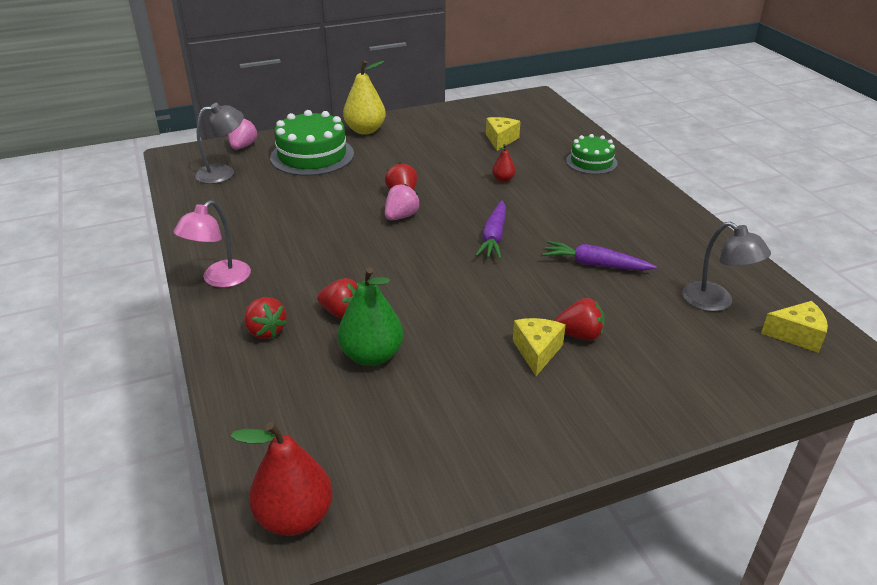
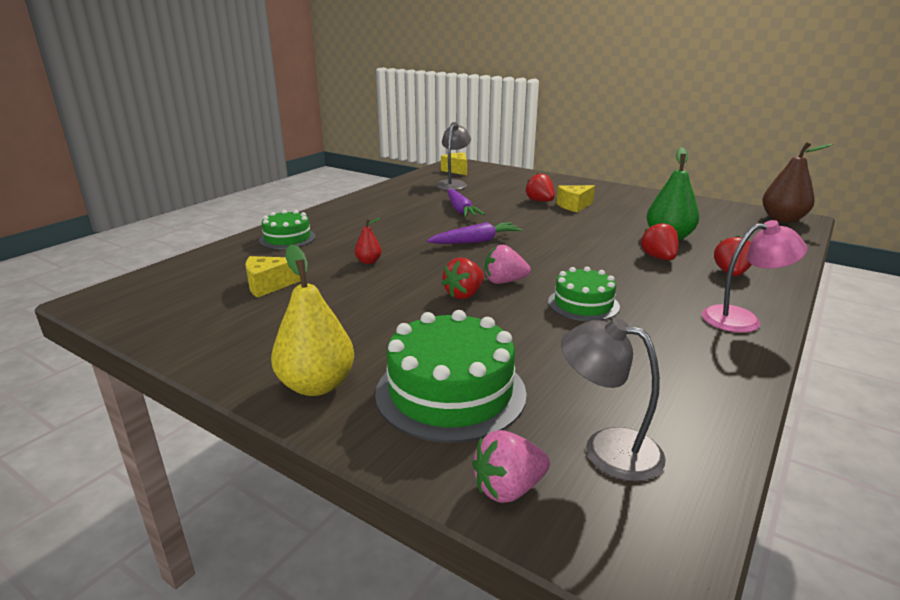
camera: 125 degrees left, 10 degrees down
red pear [230,422,333,536] -> brown pear [762,142,833,223]
none -> green cake [548,267,620,321]

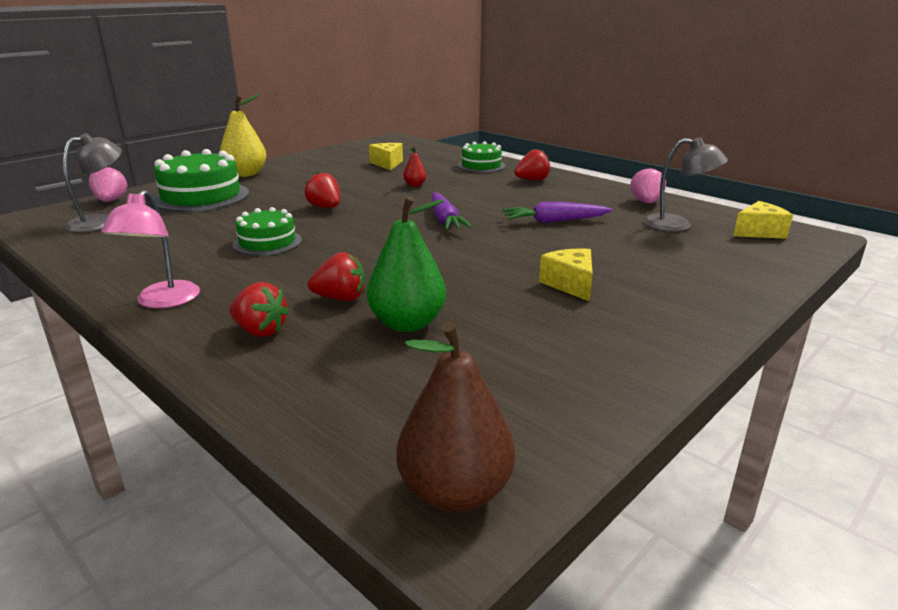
camera: 100 degrees right, 0 degrees up
pink strawberry [485,245,531,284] -> pink strawberry moved to [630,167,666,203]
red strawberry [525,173,555,202] -> red strawberry moved to [514,149,551,181]

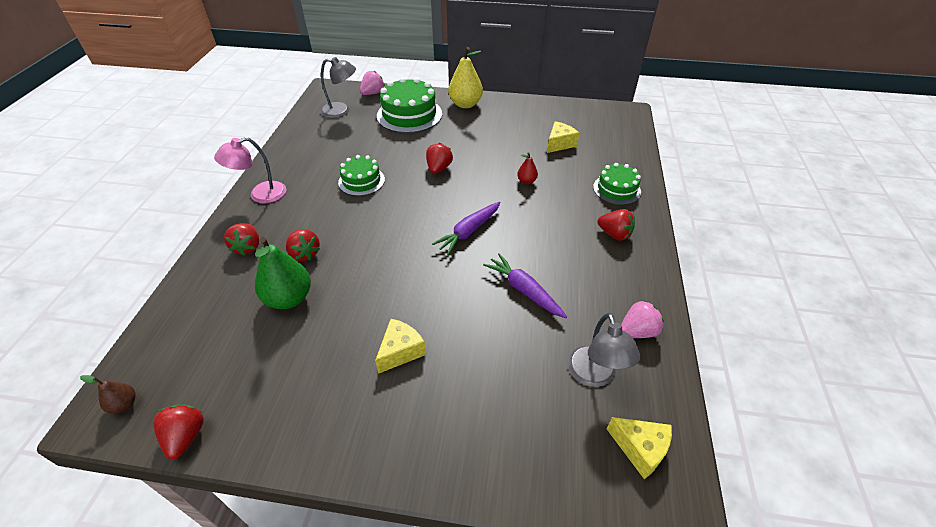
camera: 55 degrees right, 20 degrees up
brown pear [396,321,515,513] -> brown pear [80,375,136,414], size x0.49
none -> red strawberry [153,404,204,459]

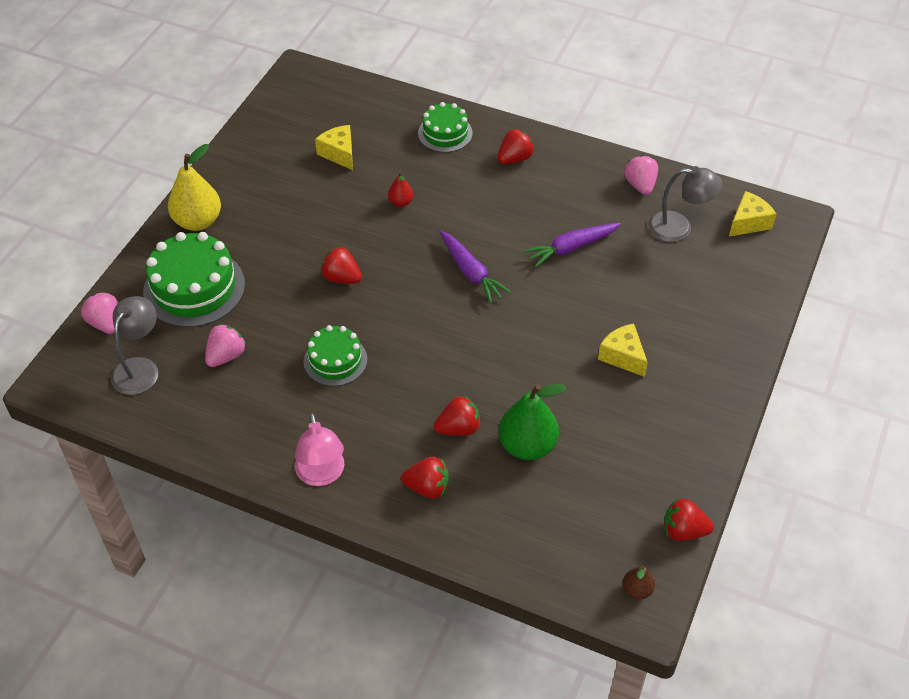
camera: 75 degrees left, 5 degrees up
none -> pink strawberry [205,324,246,367]

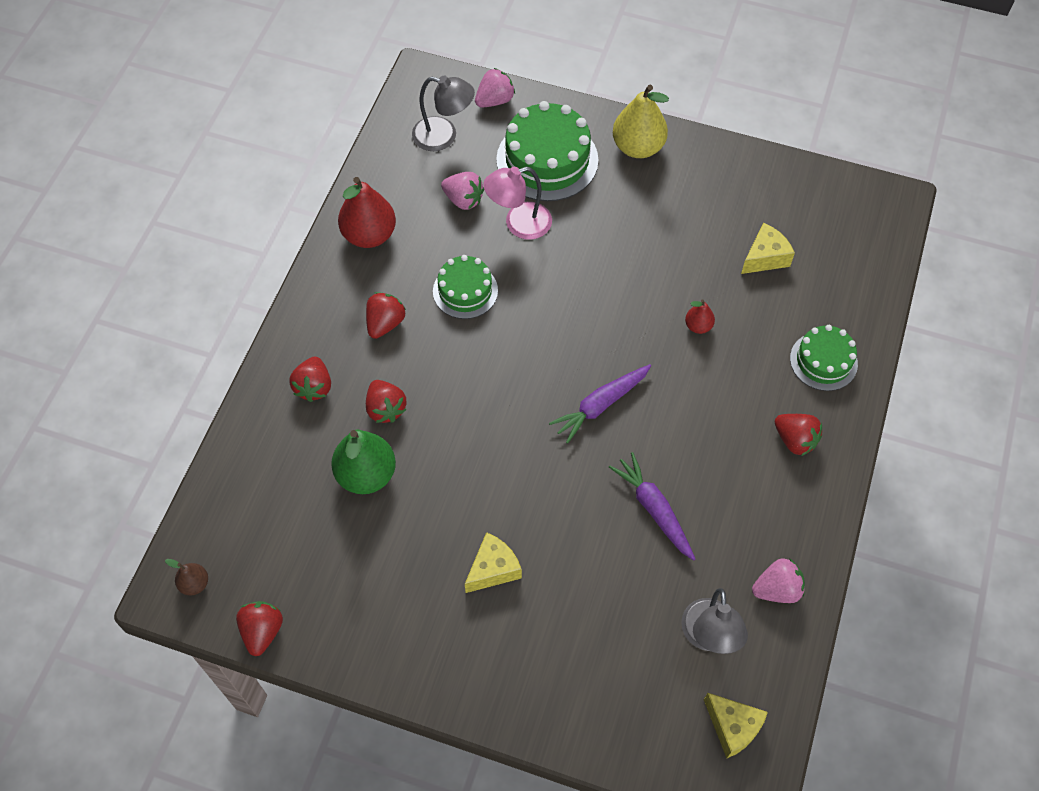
camera: 85 degrees right, 10 degrees up
pink lamp [295,413,344,486] -> pink lamp moved to [483,167,552,240]
red strawberry [320,246,362,284] -> red strawberry moved to [366,292,406,339]
none -> red pear [338,177,396,248]

